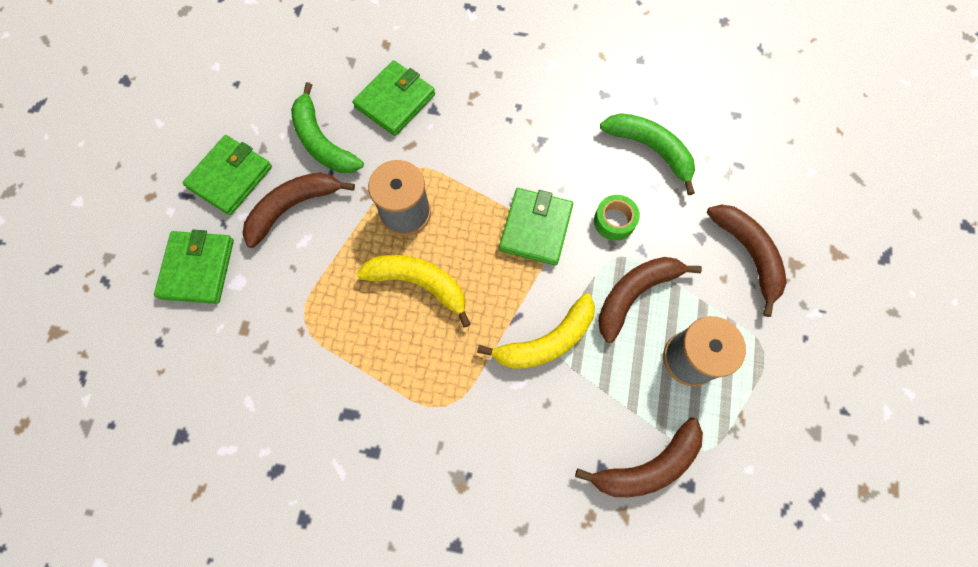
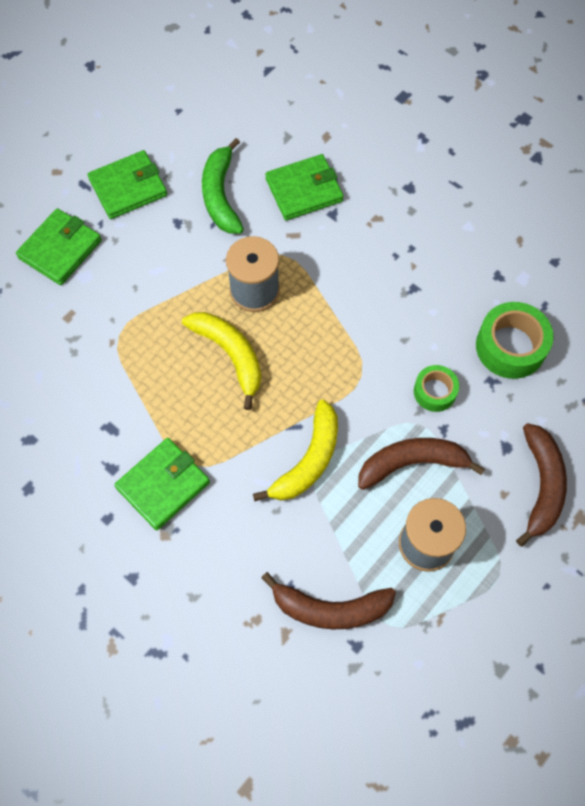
camera: 30 degrees right, 5 degrees down
brown banana [243,173,355,248] -> none
yellow banana [477,293,595,369] -> yellow banana turned 60 degrees counterclockwise [253,400,338,501]
green wallet [499,188,573,266] -> green wallet moved to [114,438,210,530]
green banana [600,113,695,195] -> green tape [476,302,554,379]

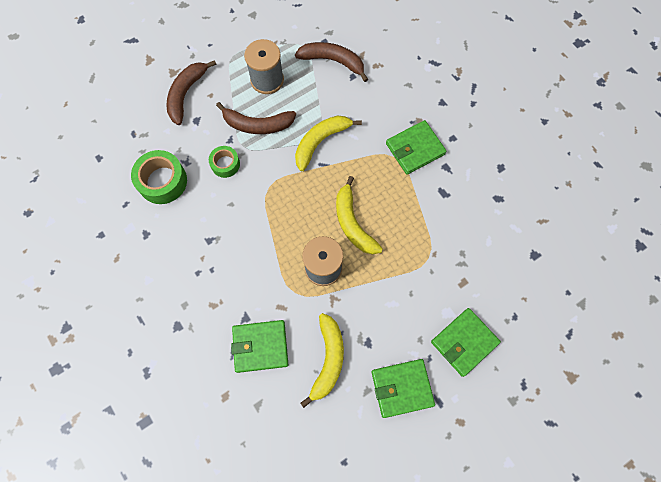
camera: 165 degrees left, 5 degrees up
green banana [202,138,244,234] -> yellow banana [300,313,344,408]

